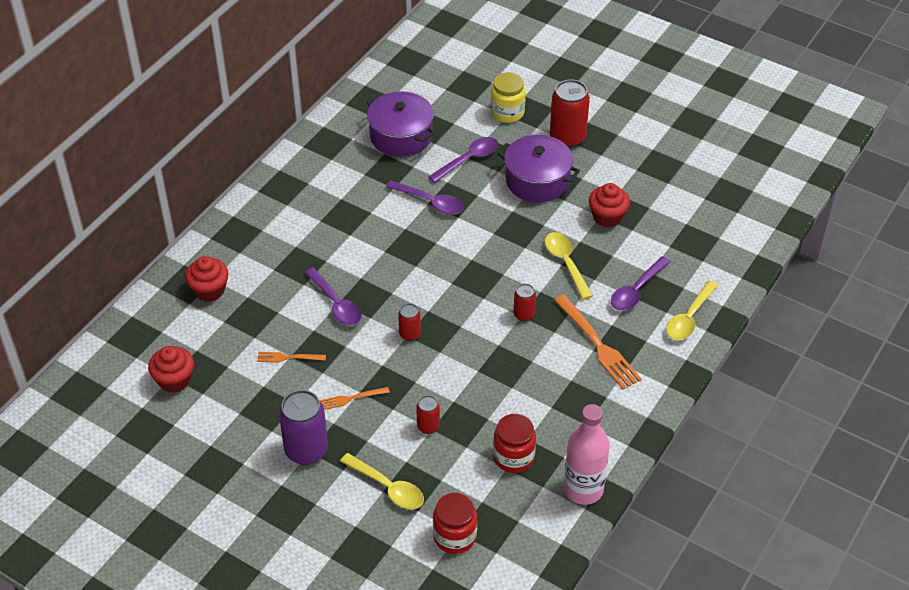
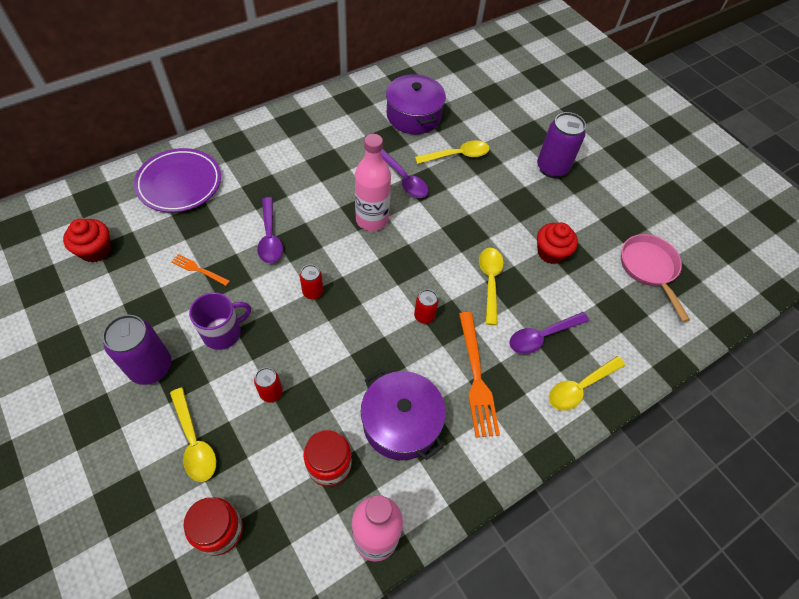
camera: 20 degrees right, 10 degrees up
red cupcake [185,256,229,302] -> purple plate [134,148,221,212]
orange fork [320,387,390,410] -> purple mug [189,292,251,350]
purple spoon [429,137,498,183] -> yellow spoon [415,140,489,164]
yellow jar [491,72,526,123] -> none
purple pot [498,135,580,202] -> purple pot moved to [361,369,446,460]
red can [550,79,590,148] -> purple can [537,112,586,178]
none -> pink bottle [355,134,391,231]
none -> pink pan [621,234,690,322]

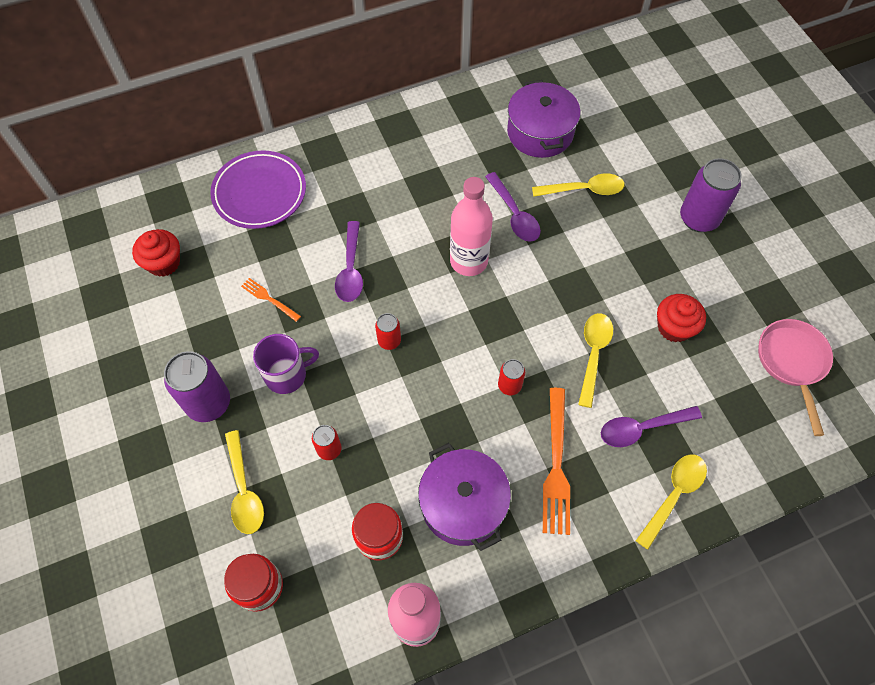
camera: 15 degrees right, 5 degrees up
yellow spoon [549,356,625,411] -> yellow spoon turned 150 degrees clockwise [636,454,707,550]

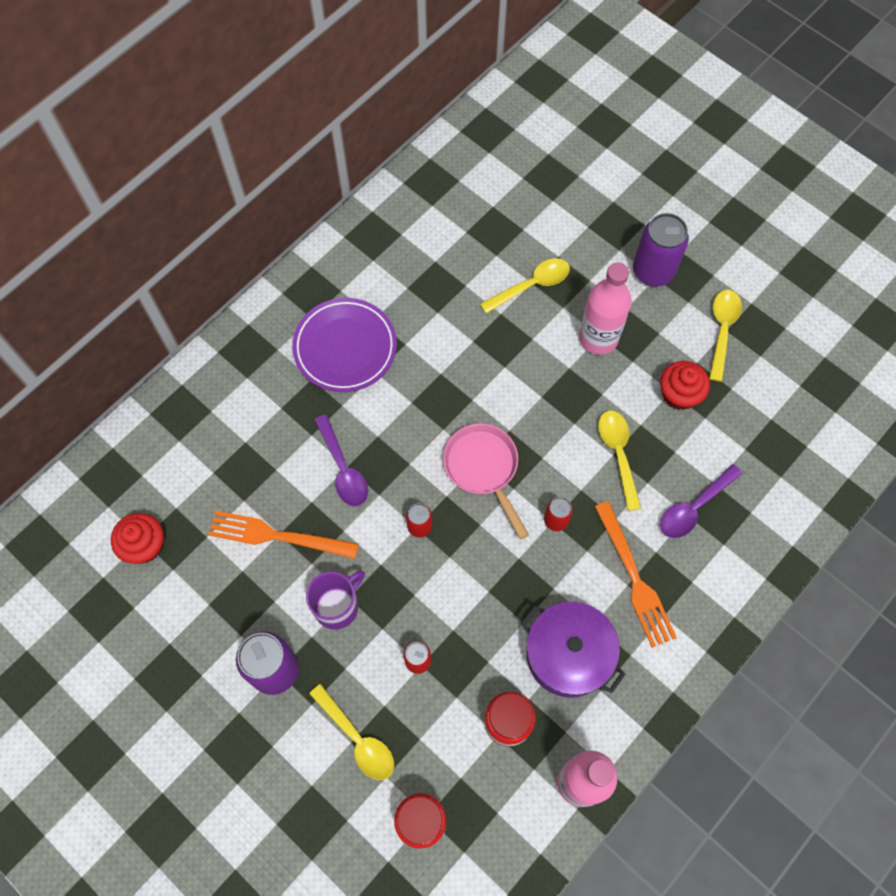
camera: 25 degrees left, 5 degrees up
purple plate [210,151,306,229] -> purple plate moved to [292,298,397,392]
orange fork [241,278,301,322] -> orange fork [208,510,359,559], size x1.91
pink bottle [450,177,493,276] -> pink bottle moved to [579,262,631,355]
purple spoon [485,172,541,242] -> none
purple pot [507,80,581,158] -> none
yellow spoon [636,454,707,550] -> yellow spoon moved to [709,290,742,382]
pink pan [758,319,833,436] -> pink pan moved to [443,423,529,539]

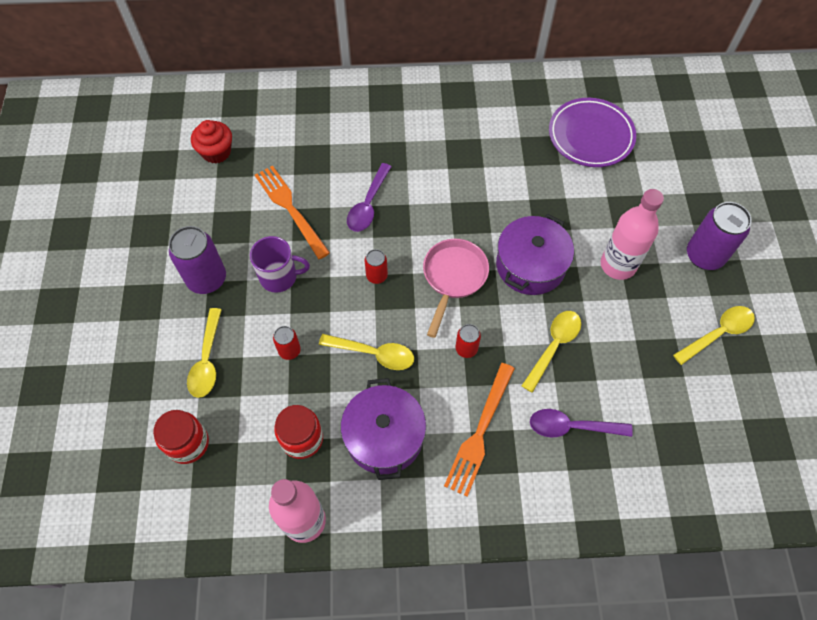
camera: 45 degrees right, 5 degrees down
purple plate [292,298,397,392] -> purple plate moved to [549,98,636,167]
yellow spoon [480,258,570,314] -> yellow spoon moved to [319,334,414,370]
red cupcake [660,361,710,410] -> none
none -> purple pot [496,214,574,295]

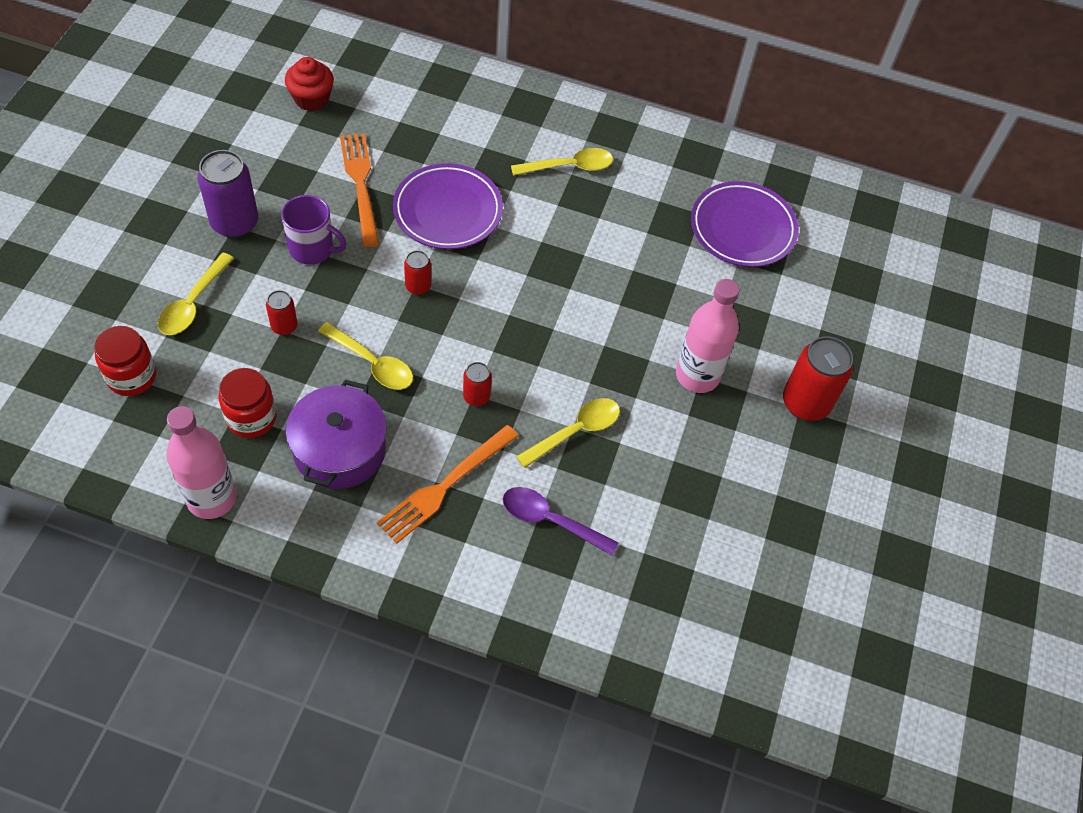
camera: 15 degrees right, 5 degrees down
purple spoon [347,163,392,232] -> purple plate [393,163,503,249]
pink pan [423,239,489,338] -> none
purple pot [496,214,574,295] -> none
yellow spoon [673,306,755,365] -> yellow spoon moved to [511,148,613,176]
purple can [687,202,751,270] -> red can [783,336,853,421]

